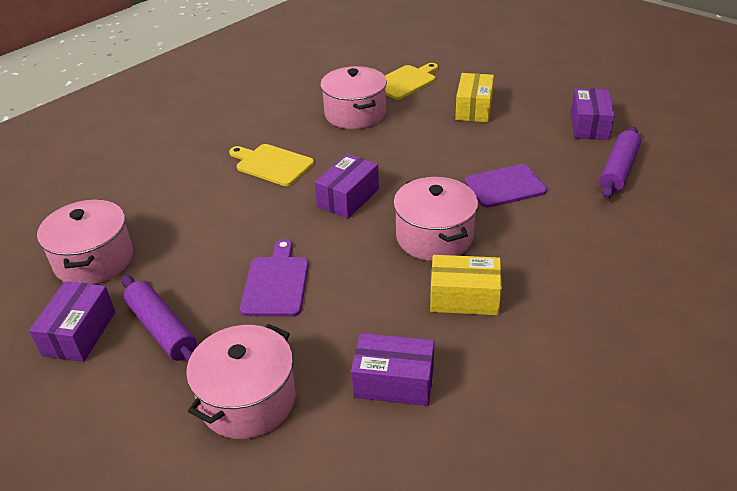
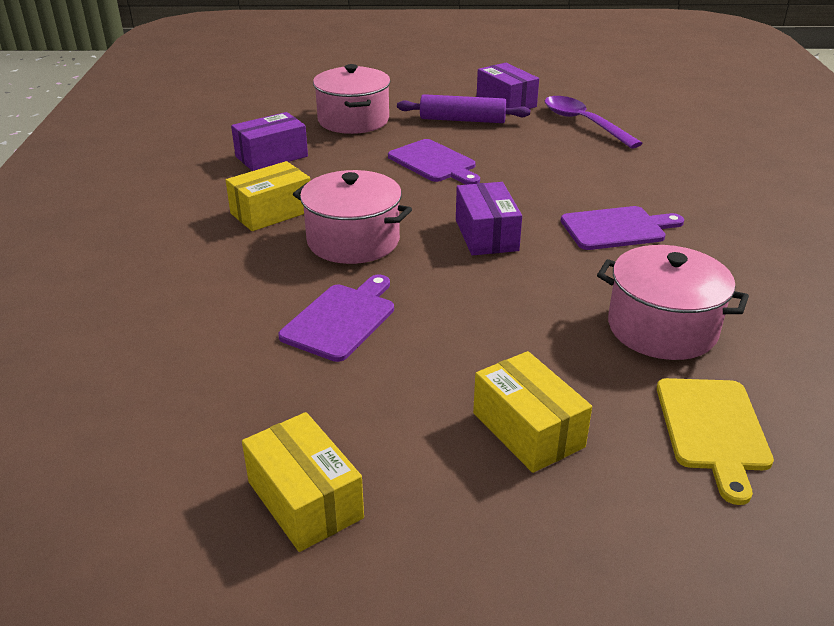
camera: 135 degrees right, 5 degrees down
pink pot [37,199,133,284] -> purple spoon [545,96,643,148]
yellow cutting board [229,144,314,186] -> purple cutting board [561,206,684,250]
purple box [571,88,615,140] -> yellow box [242,412,364,552]
purple rolling pin [600,127,641,199] -> none

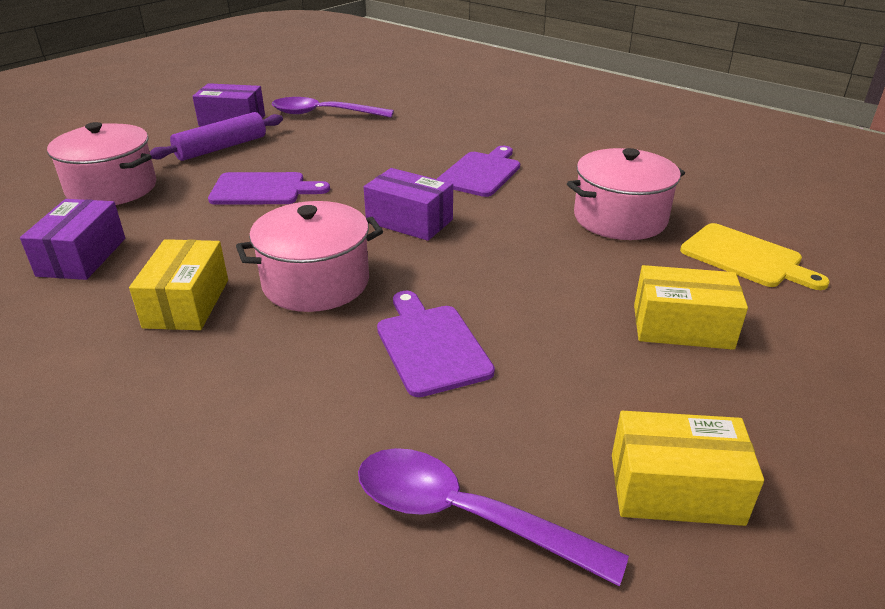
camera: 50 degrees left, 0 degrees up
none -> purple spoon [358,448,629,587]

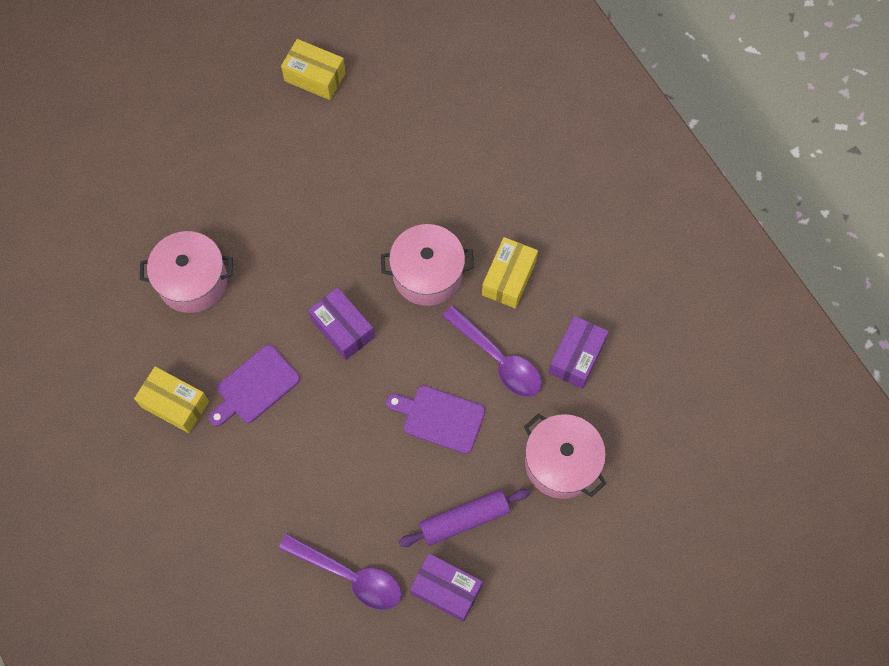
camera: 160 degrees left, 35 degrees up
purple spoon [358,448,629,587] -> purple spoon moved to [442,306,542,397]
purple cutting board [377,291,495,397] -> none
yellow box [634,265,748,350] -> yellow box moved to [134,367,209,433]
yellow cutting board [680,223,830,290] -> none

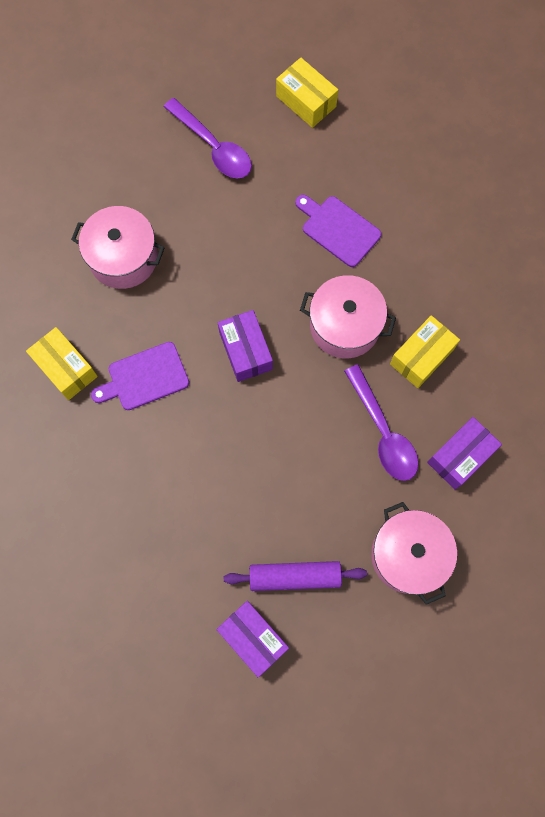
camera: 20 degrees right, 5 degrees up
purple spoon [279,534,402,610] -> purple spoon moved to [164,98,252,178]
purple cutting board [386,385,485,454] -> purple cutting board moved to [295,195,381,267]

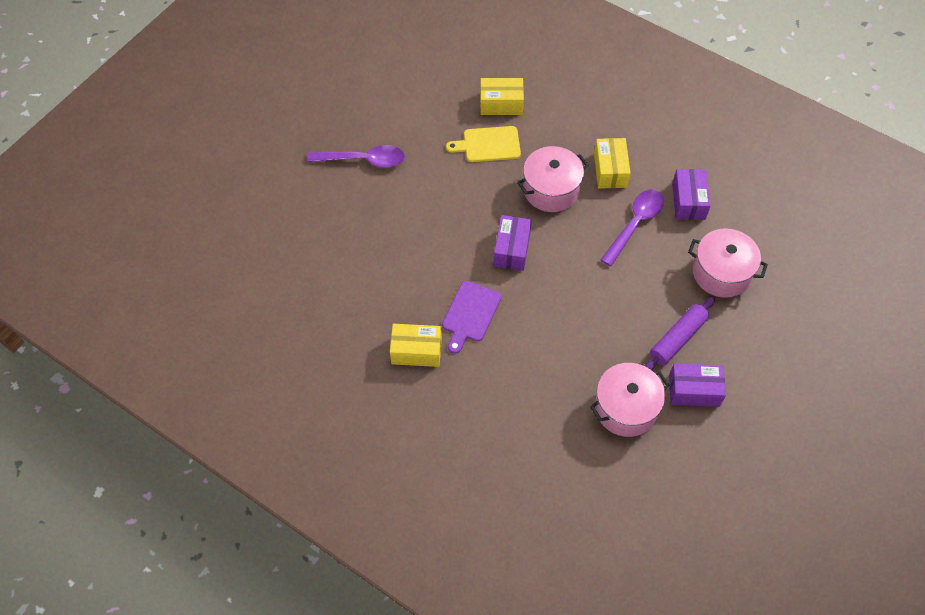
camera: 45 degrees left, 15 degrees down
pink pot [71,206,165,289] -> pink pot moved to [590,363,670,437]
purple box [218,310,273,382] -> purple box turned 75 degrees clockwise [493,215,532,271]
yellow box [276,58,338,128] -> yellow box moved to [480,78,524,115]
purple cutting board [295,195,381,267] -> yellow cutting board [446,126,521,162]
purple spoon [344,364,418,481] -> purple spoon turned 75 degrees counterclockwise [601,190,664,266]

